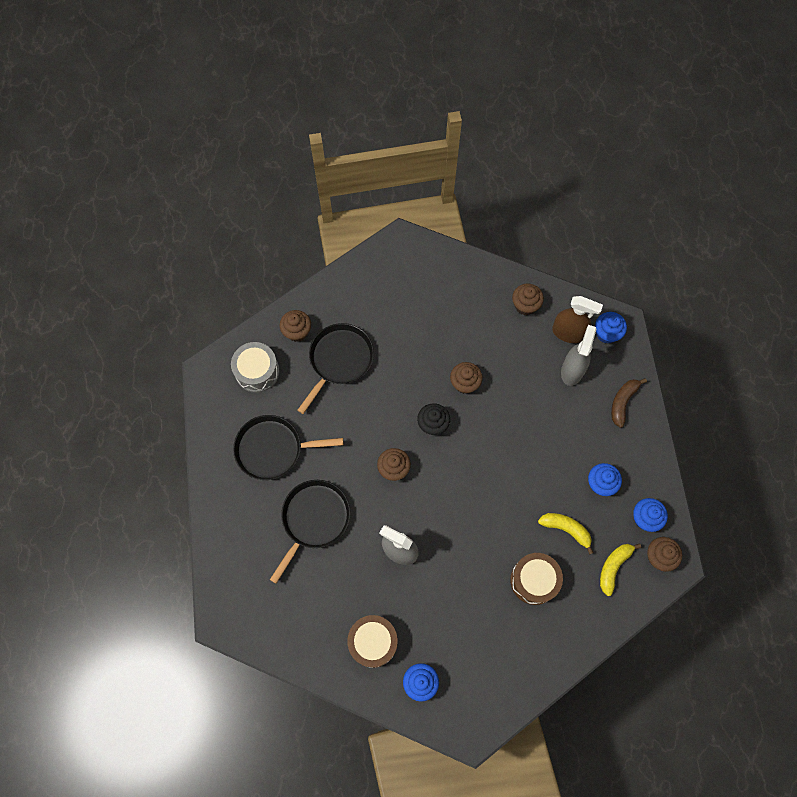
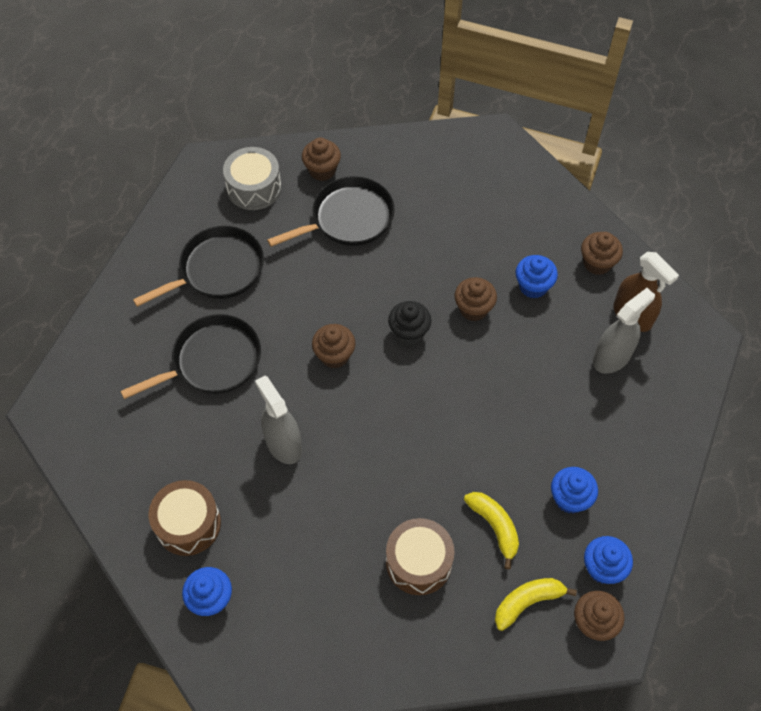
camera: 30 degrees right, 10 degrees down
black pan [233,415,343,480] -> black pan turned 120 degrees clockwise [133,226,264,307]
blue cupcake [595,312,627,344] -> blue cupcake moved to [516,255,558,298]
brown banana [611,378,647,428] -> none

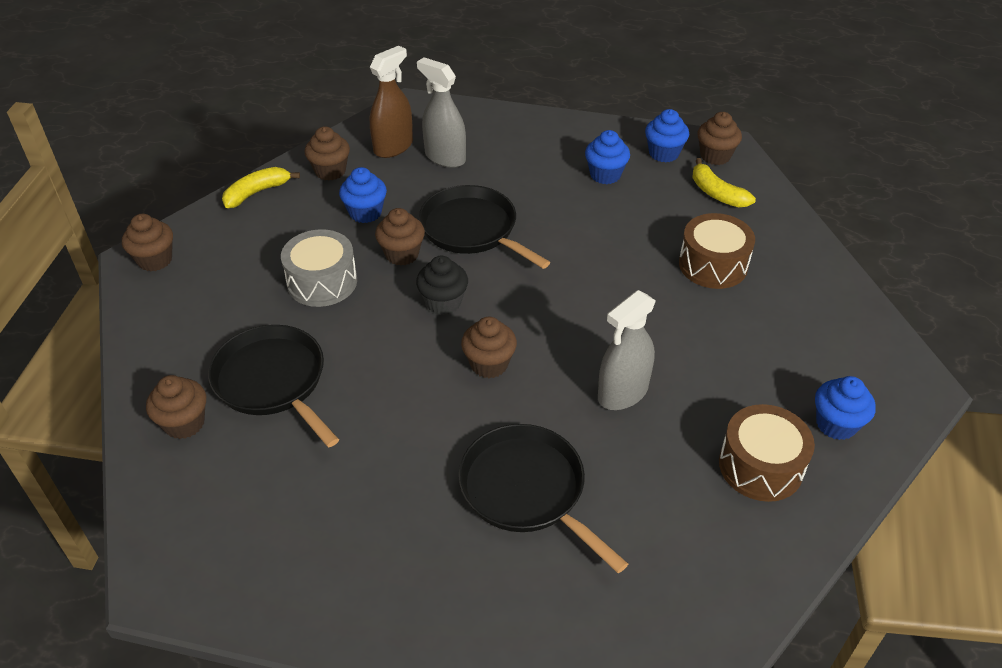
camera: 100 degrees left, 15 degrees down
black pan [133,226,264,307] -> black pan moved to [419,185,550,269]
grey drum [223,147,281,210] -> grey drum moved to [281,229,357,307]
yellow banana [464,492,519,569] -> yellow banana moved to [222,167,300,208]
none -> brown cupcake [122,214,173,271]

